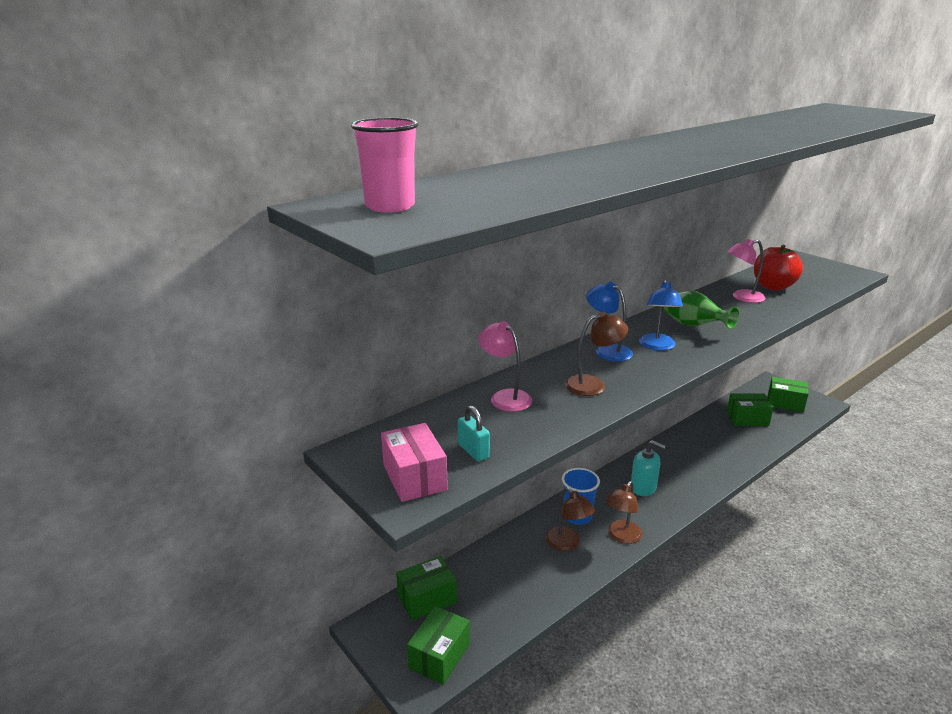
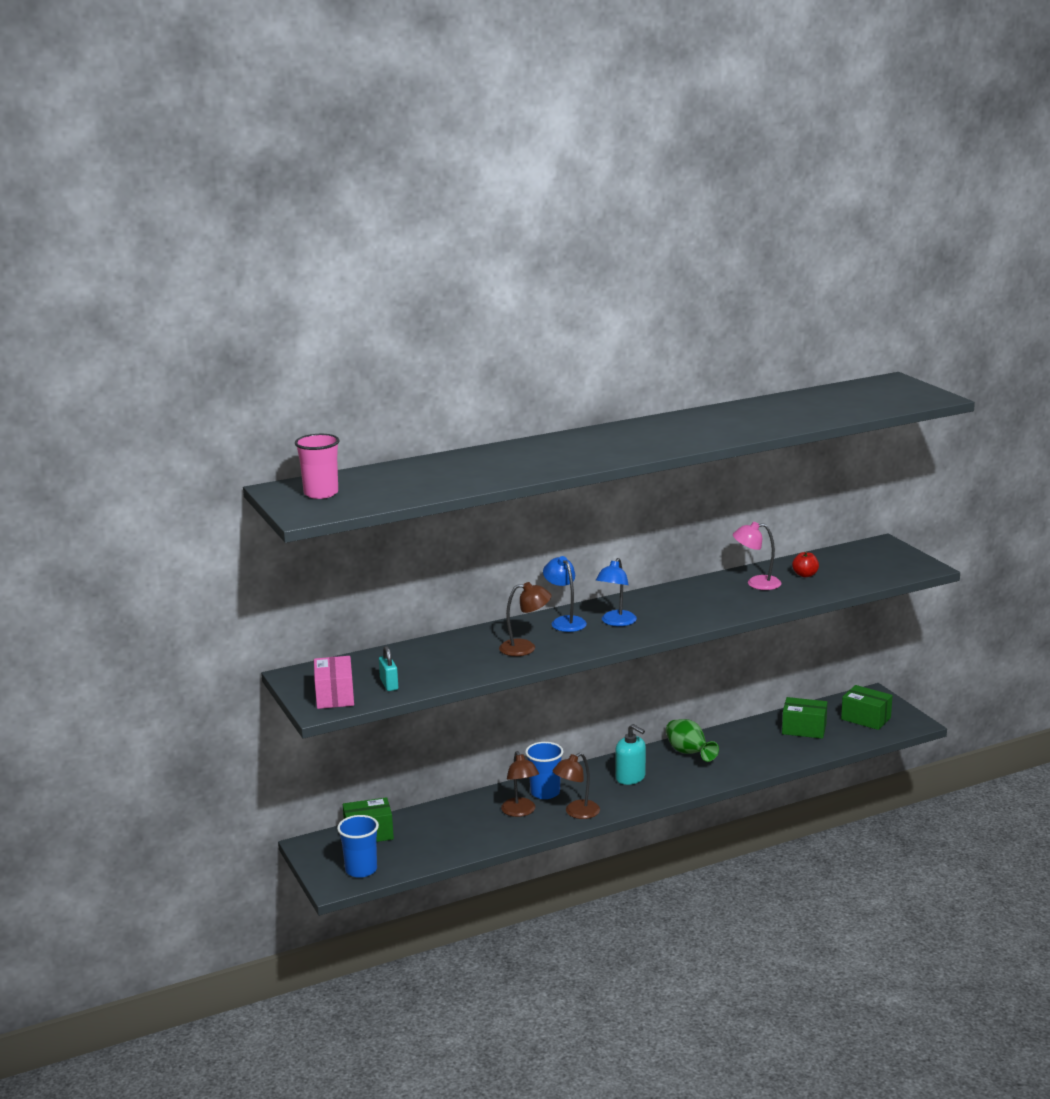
camera: 15 degrees right, 5 degrees down
green box [407,606,470,685] -> blue cup [337,815,379,878]
pink lamp [479,321,532,412] -> none
green vase [664,290,739,329] -> green vase moved to [666,719,719,762]
red apple [754,245,803,291] -> red apple [792,551,819,577], size x0.53

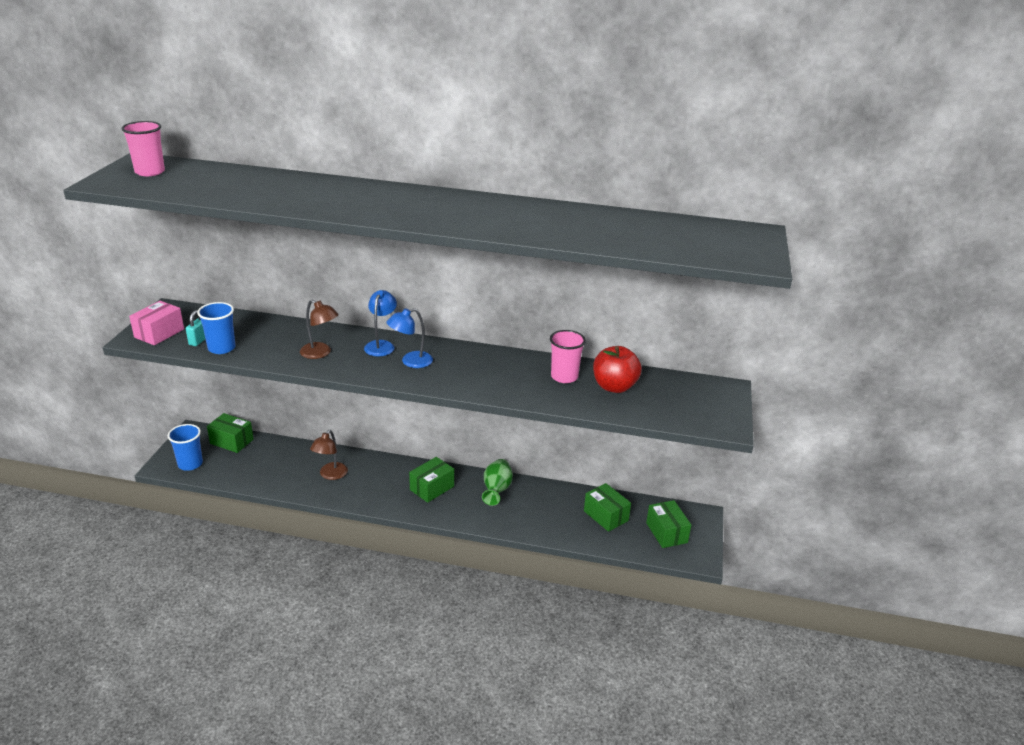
camera: 35 degrees right, 10 degrees up
blue cup [525,742,563,799] -> blue cup moved to [197,302,236,354]
brown lamp [552,753,600,819] -> none
turquoise soap dispenser [615,724,646,785] -> green box [409,457,454,503]
pink lamp [733,522,781,590] -> pink cup [550,330,586,383]
red apple [792,551,819,577] -> red apple [593,346,642,393], size x1.90

